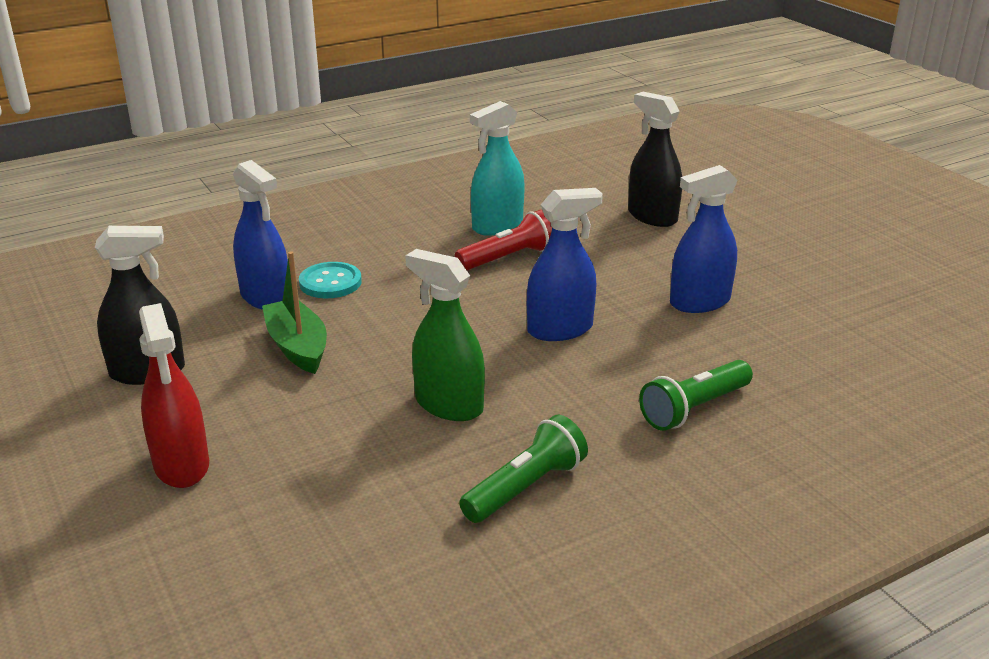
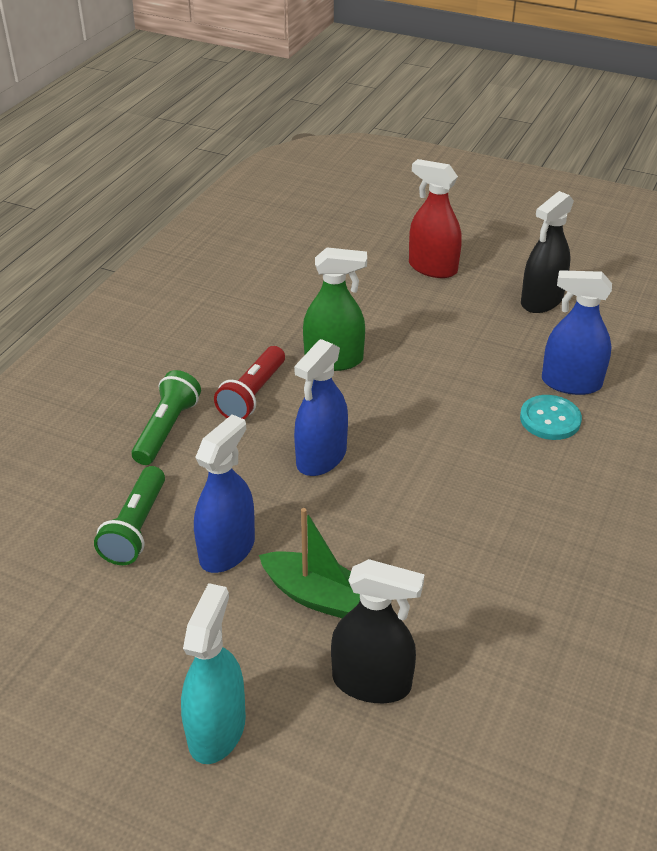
camera: 145 degrees right, 10 degrees up
green boat [262,251,327,374] -> green boat moved to [259,508,360,618]
red flashlight [455,210,552,270] -> red flashlight moved to [214,346,285,419]
green flashlight [459,415,588,523] -> green flashlight moved to [94,466,165,565]
turquoise spray bottle [470,101,525,236] -> turquoise spray bottle moved to [181,583,246,764]

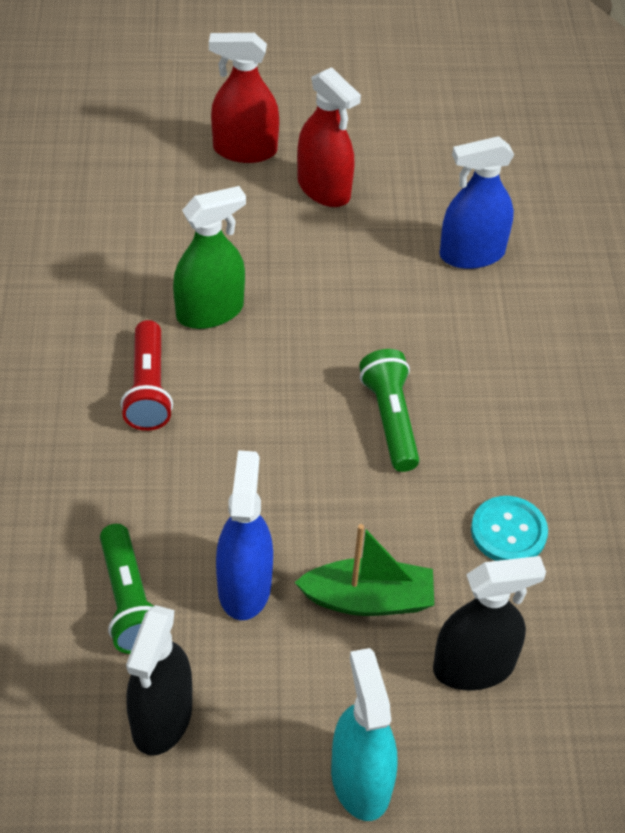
camera: 30 degrees left, 10 degrees up
green flashlight [132,370,201,465] -> green flashlight moved to [359,349,419,472]
blue spray bottle [294,339,348,476] -> none
turquoise button [520,395,582,440] -> turquoise button moved to [471,496,548,561]
black spray bottle [521,191,574,313] -> black spray bottle moved to [126,605,192,756]
none -> red spray bottle [297,67,361,207]

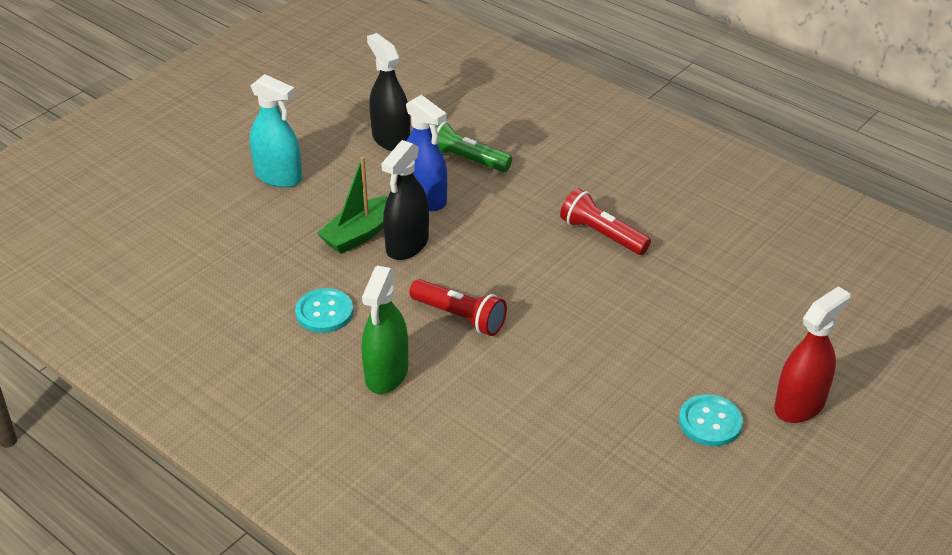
camera: 135 degrees right, 10 degrees down
green spray bottle [173,186,246,329] -> green spray bottle moved to [362,266,408,394]
red spray bottle [297,67,361,207] -> turquoise button [679,394,743,446]
green flashlight [359,349,419,472] -> red flashlight [409,279,507,336]
black spray bottle [433,556,546,690] -> black spray bottle moved to [381,140,429,260]
blue spray bottle [440,136,514,269] -> none

